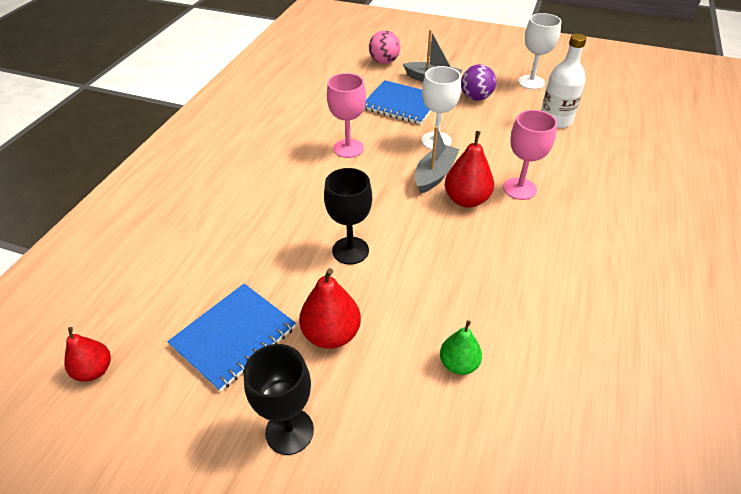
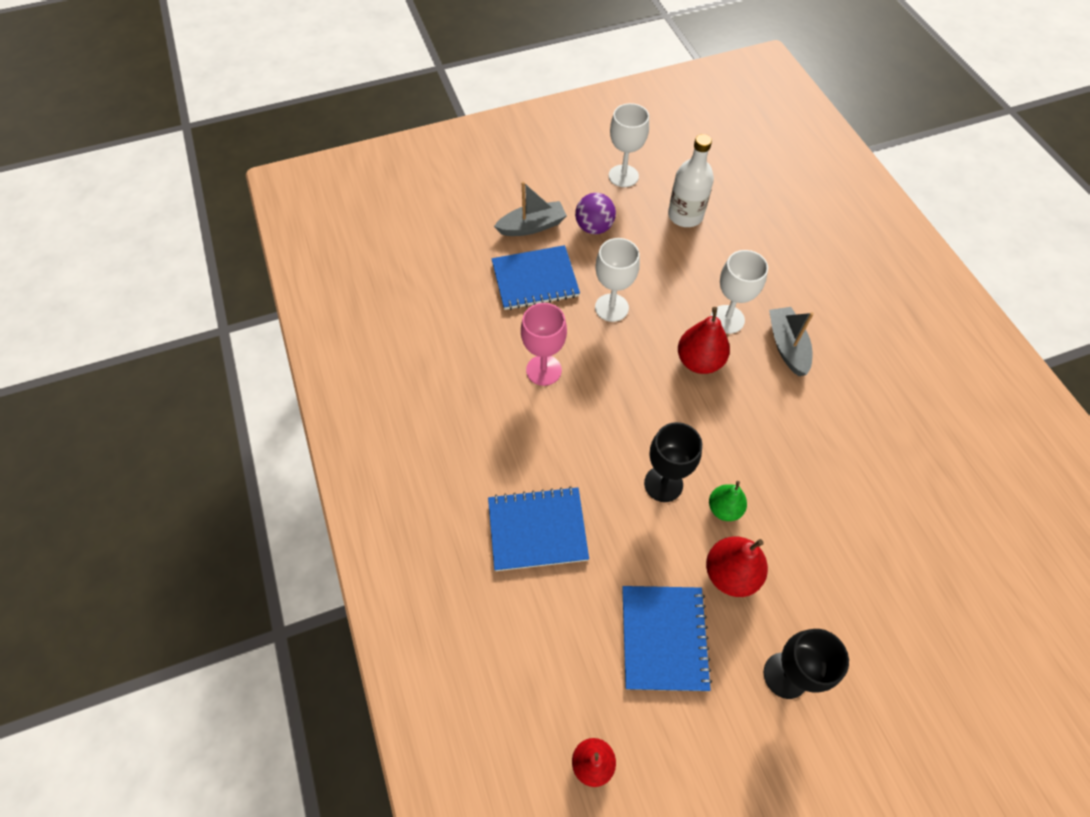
camera: 40 degrees left, 15 degrees up
pink ball [369,30,400,64] -> none
grey boat [415,126,460,194] -> grey boat moved to [769,307,814,376]
green pear [440,320,482,375] -> green pear moved to [709,481,747,521]
pink goblet [503,110,557,200] -> white goblet [711,250,768,334]
none -> blue notebook [488,486,589,571]

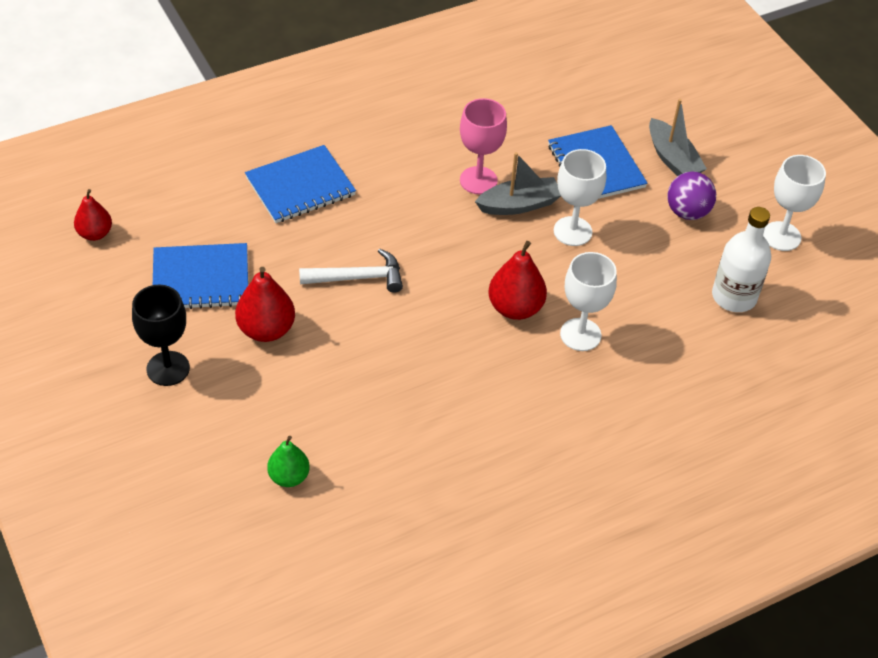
camera: 80 degrees right, 10 degrees down
blue notebook [488,486,589,571] -> blue notebook turned 75 degrees clockwise [245,145,356,223]
black goblet [644,422,702,502] -> white hammer [299,249,403,293]
green pear [709,481,747,521] -> green pear moved to [267,436,310,487]
grey boat [769,307,814,376] -> grey boat moved to [475,152,561,215]

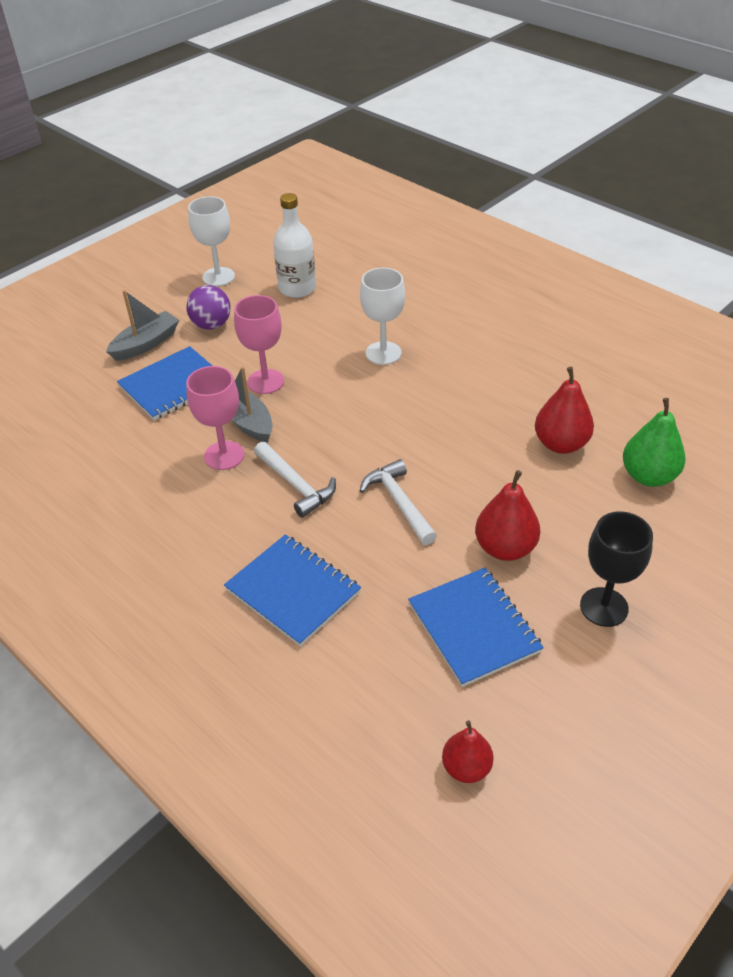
camera: 105 degrees left, 5 degrees down
green pear [267,436,310,487] -> green pear [623,398,686,487], size x1.52
red pear [488,241,547,320] -> red pear moved to [535,367,594,454]
white goblet [554,149,606,246] -> pink goblet [234,295,284,394]
none -> white hammer [254,441,336,518]

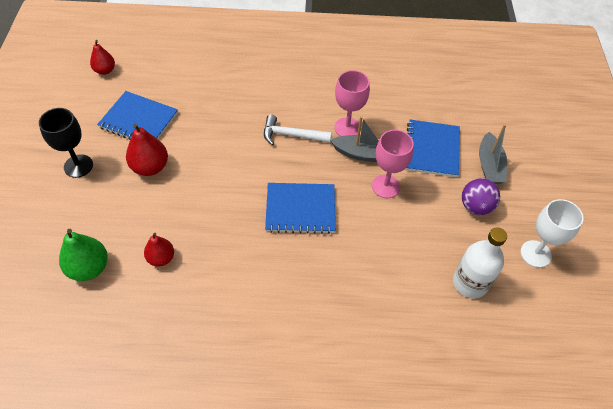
camera: 135 degrees right, 10 degrees up
blue notebook [224,534,361,647] -> blue notebook moved to [265,183,335,234]
white goblet [360,268,405,365] -> none
white hammer [360,459,437,545] -> none
red pear [535,367,594,454] -> red pear [144,233,174,267], size x0.66

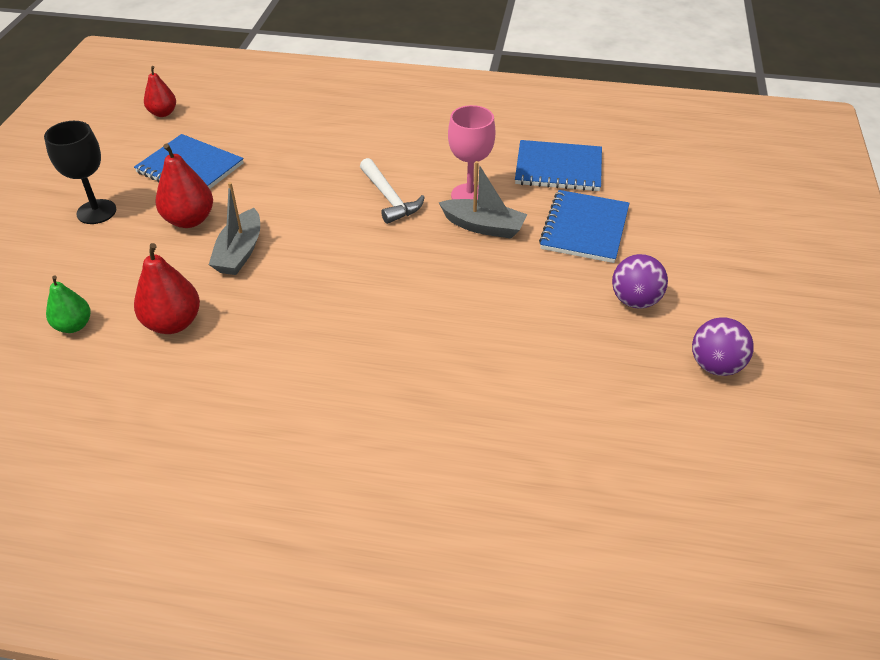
camera: 10 degrees right, 10 degrees down
green pear [59,229,108,281] -> green pear [46,275,90,333], size x0.66
red pear [144,233,174,267] -> red pear [134,243,200,334], size x1.52
white hammer [264,114,332,145] -> white hammer turned 135 degrees counterclockwise [360,158,425,224]
blue notebook [265,183,335,234] -> blue notebook moved to [515,140,602,191]
pink goblet [372,130,414,198] -> none
white bottle [453,227,507,298] -> none
grey boat [479,124,507,184] -> grey boat moved to [209,182,260,275]
white goblet [520,199,583,268] -> purple ball [692,317,753,376]

